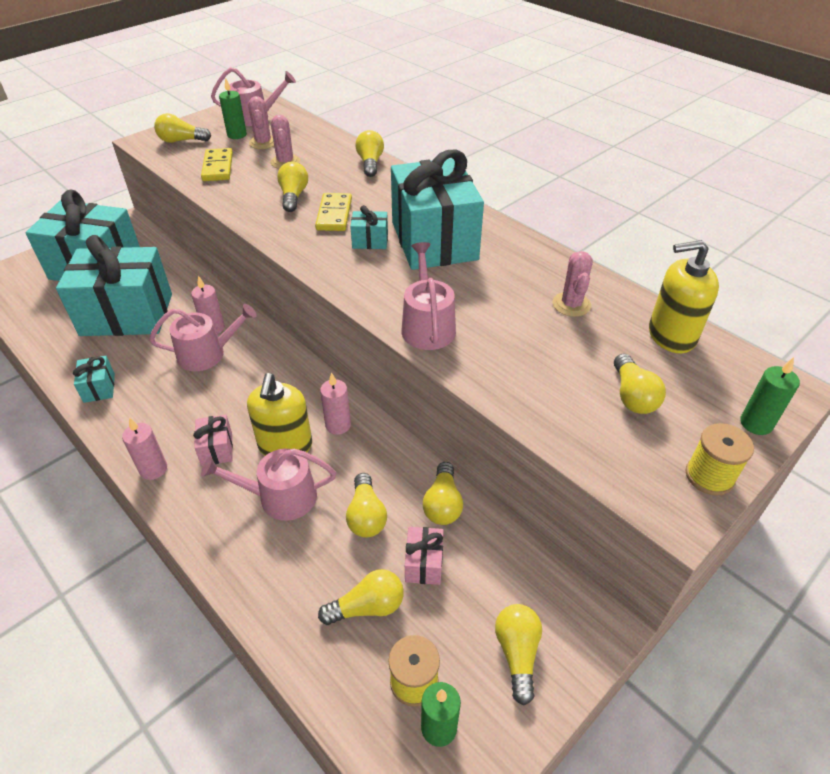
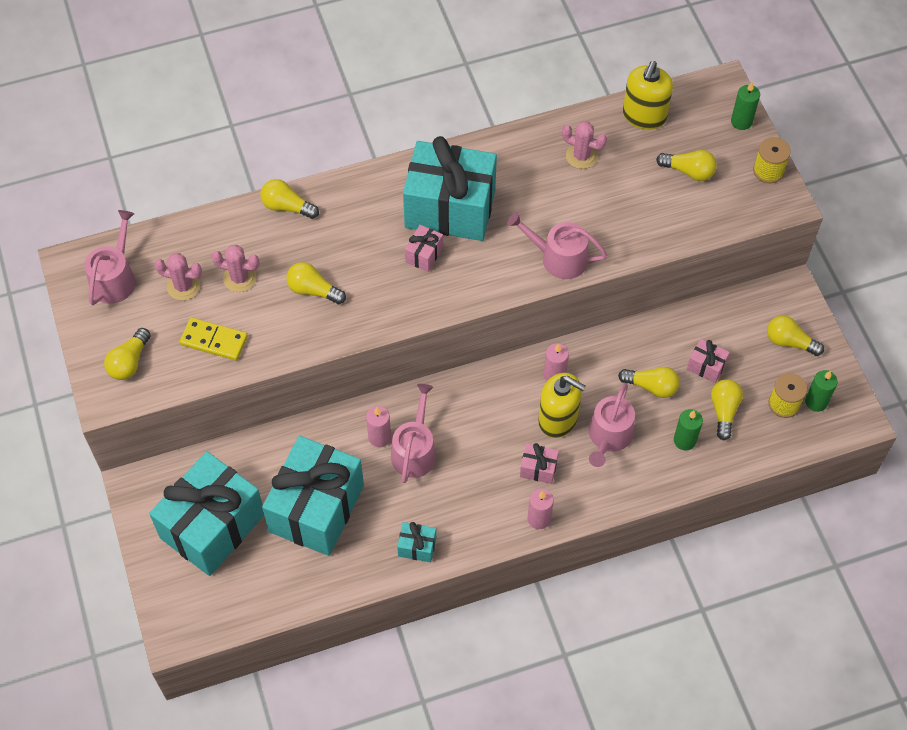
camera: 65 degrees left, 15 degrees up
green candle [219,78,247,139] -> green candle moved to [674,409,703,450]
yellow domino [315,193,352,231] -> none
turquoise gift [350,205,388,249] -> pink gift [405,225,443,272]
yellow light bulb [423,462,463,525] -> none

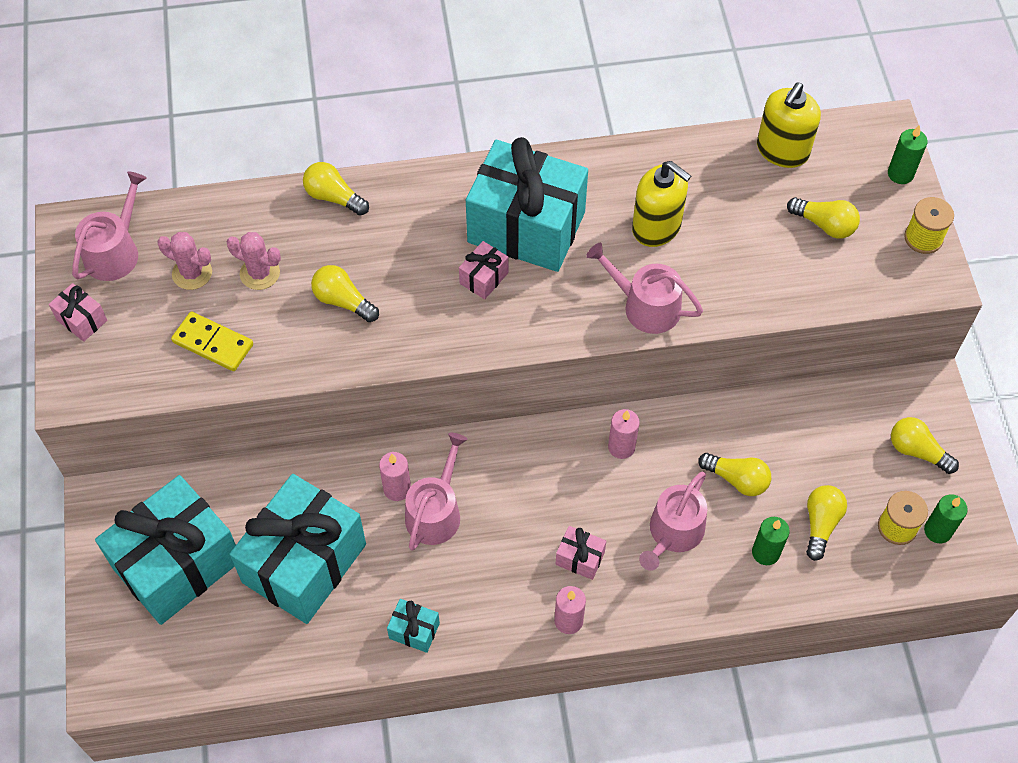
camera: 10 degrees right, 0 degrees up
yellow light bulb [104,328,151,380] -> none
yellow soap dispenser [538,373,585,438] -> yellow soap dispenser moved to [632,161,691,247]
pink cactus [562,121,607,169] -> none
pink gift [687,339,730,383] -> pink gift moved to [49,283,107,342]

